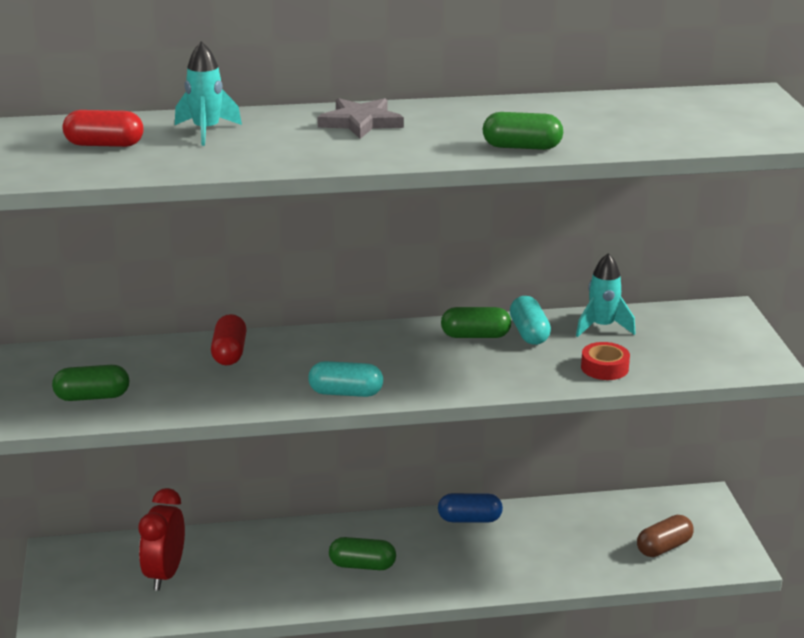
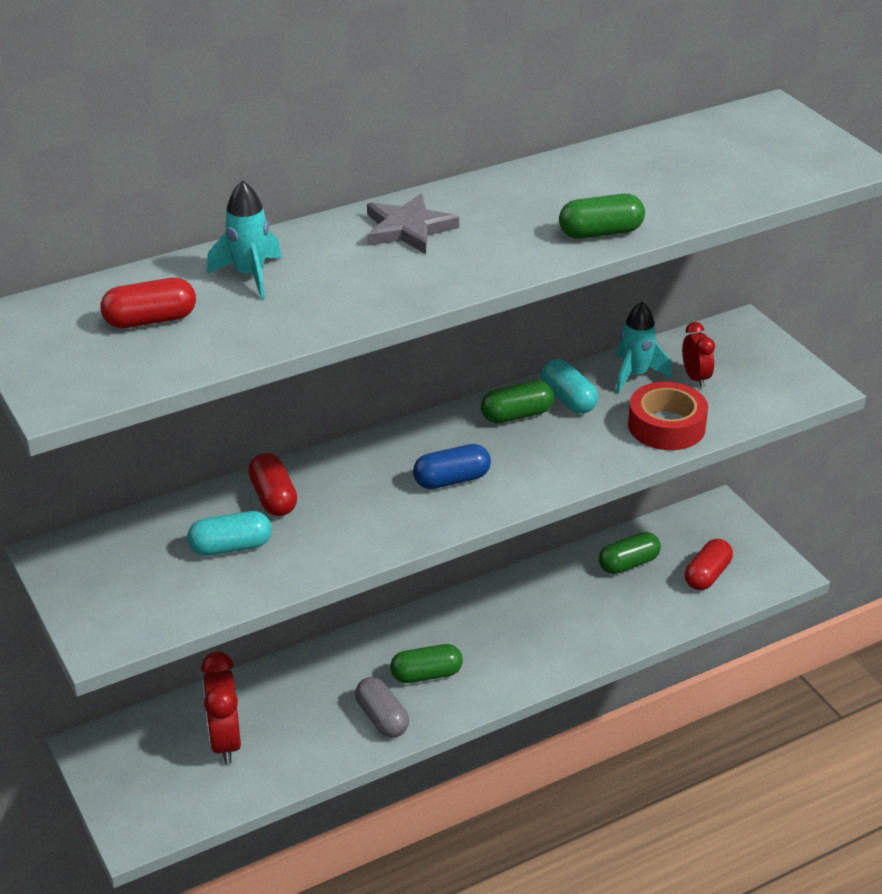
camera: 20 degrees left, 10 degrees up
green capsule [52,365,129,401] -> green capsule moved to [599,532,661,574]
turquoise capsule [308,361,383,397] -> turquoise capsule moved to [187,511,272,556]
blue capsule [438,493,503,523] -> blue capsule moved to [413,444,491,489]
red tape [581,342,630,380] -> red tape [628,382,708,450], size x1.54
brown capsule [637,515,693,557] -> red capsule [685,539,733,590]
none -> grey capsule [355,677,409,738]
none -> red clock [682,322,715,388]

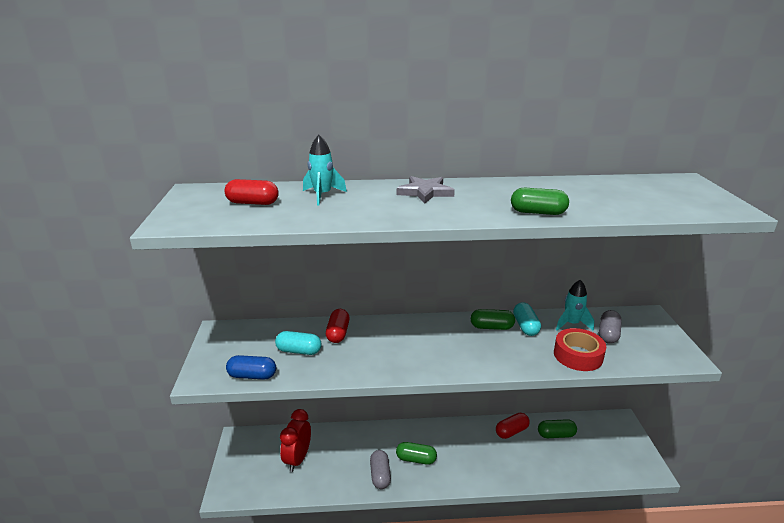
camera: 25 degrees right, 10 degrees down
blue capsule [413,444,491,489] -> blue capsule moved to [226,355,276,380]
red clock [682,322,715,388] -> grey capsule [599,310,622,344]
red capsule [685,539,733,590] -> red capsule moved to [496,413,530,439]

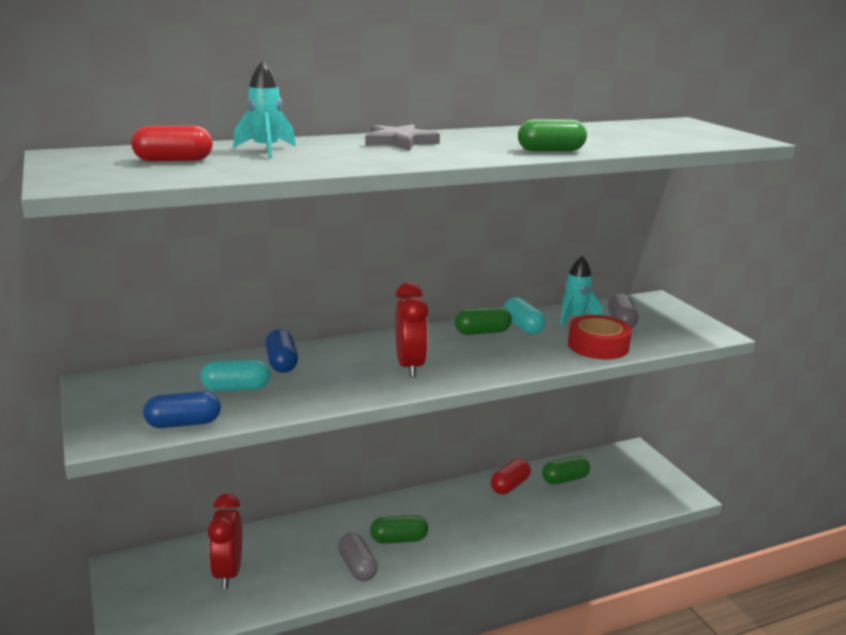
camera: 20 degrees left, 5 degrees down
red capsule [326,309,350,343] -> blue capsule [265,329,298,373]
none -> red clock [395,282,428,377]

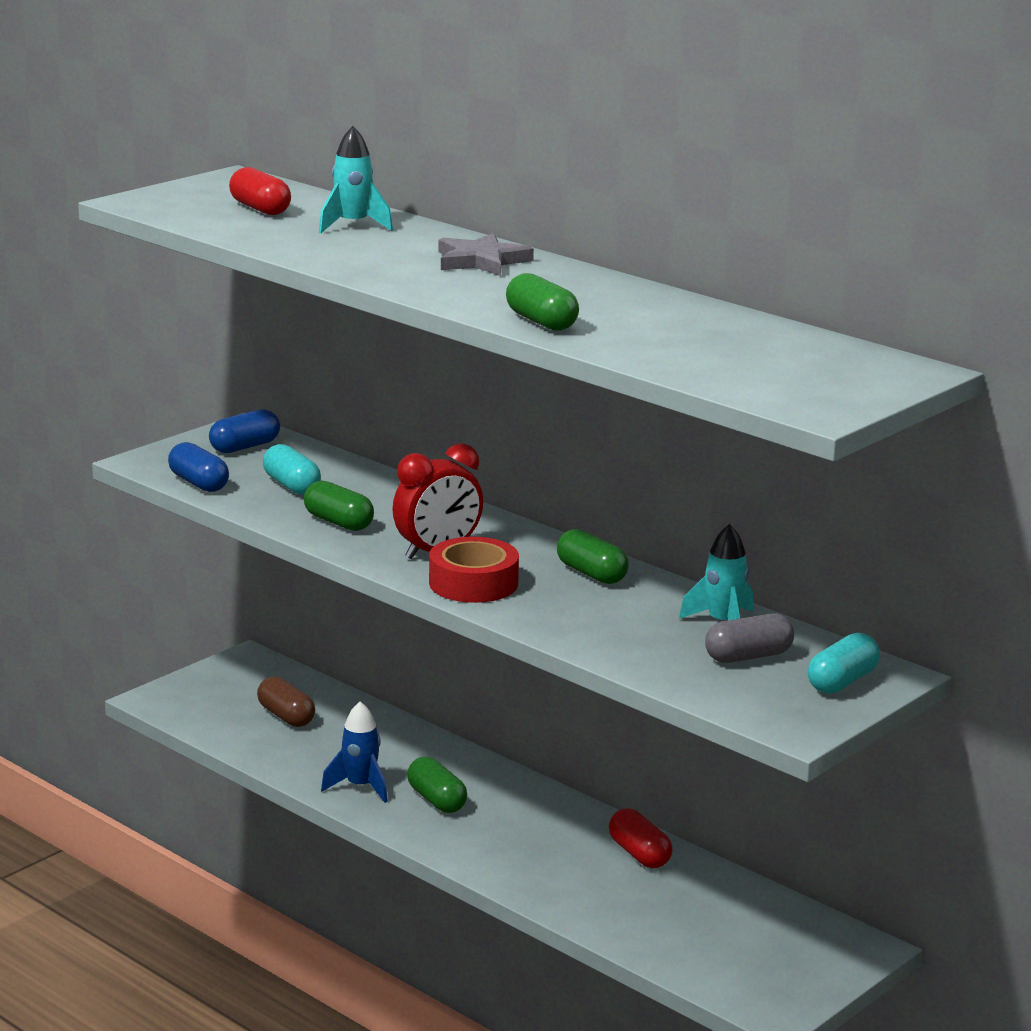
camera: 65 degrees right, 0 degrees up
red clock [208,493,242,589] -> brown capsule [257,676,315,727]
blue capsule [265,329,298,373] -> blue capsule moved to [209,409,280,453]
grey capsule [338,533,378,582] -> blue rocket [321,701,388,803]
red capsule [491,459,531,494] -> red capsule turned 45 degrees clockwise [609,808,673,868]
turquoise capsule [503,297,546,334] -> turquoise capsule moved to [808,633,880,694]
green capsule [542,456,590,485] -> green capsule moved to [304,481,374,531]
red tape [568,315,632,359] -> red tape moved to [429,537,519,603]

